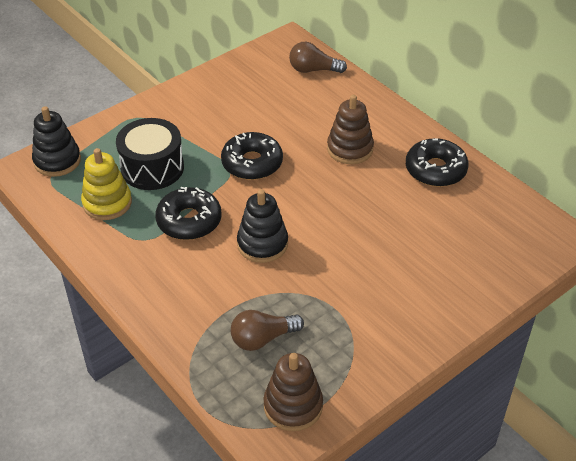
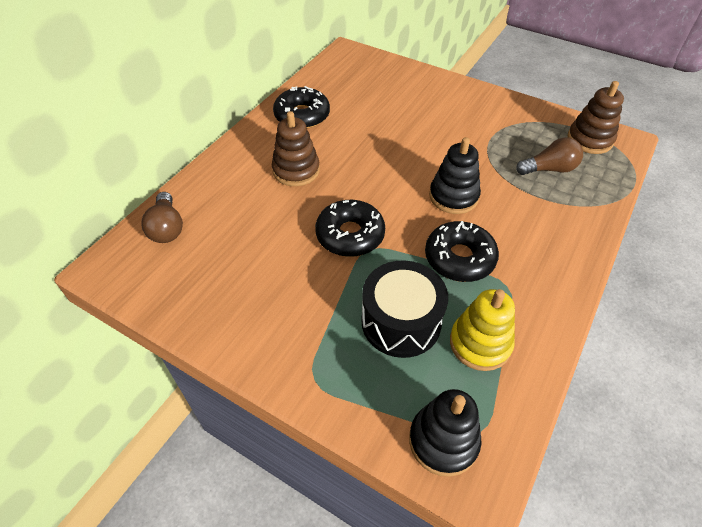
camera: 110 degrees left, 5 degrees up
brown light bulb [231,310,304,351] -> brown light bulb turned 60 degrees counterclockwise [516,137,583,175]

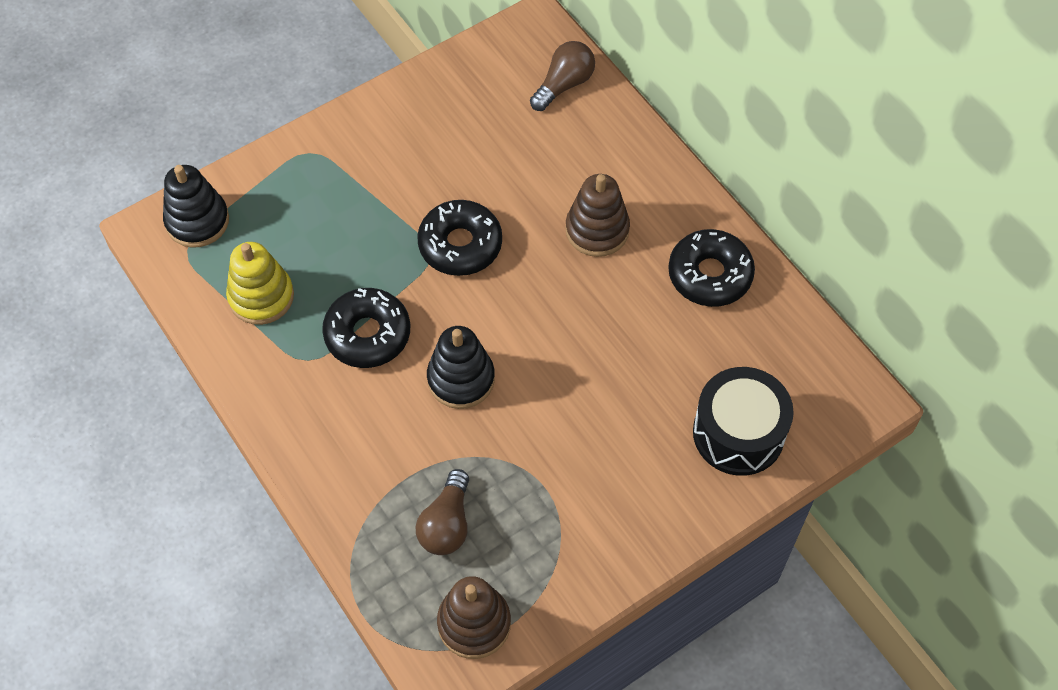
camera: 115 degrees right, 10 degrees up
brown light bulb [141,192,183,243] -> brown light bulb turned 120 degrees clockwise [530,41,595,111]
black drum [361,260,448,358] -> black drum moved to [693,367,794,476]

